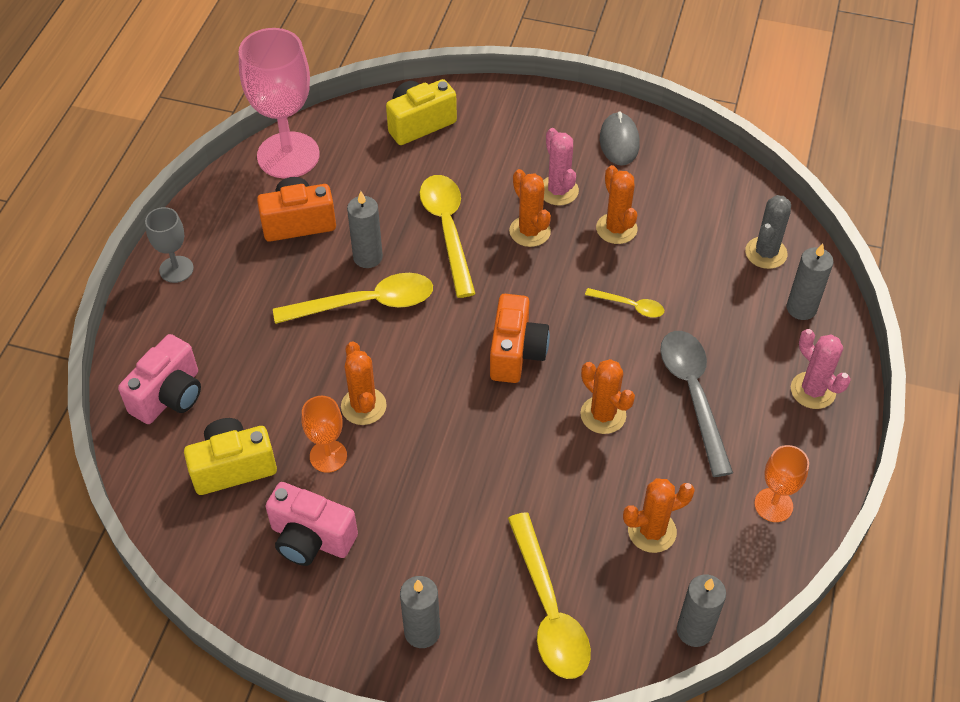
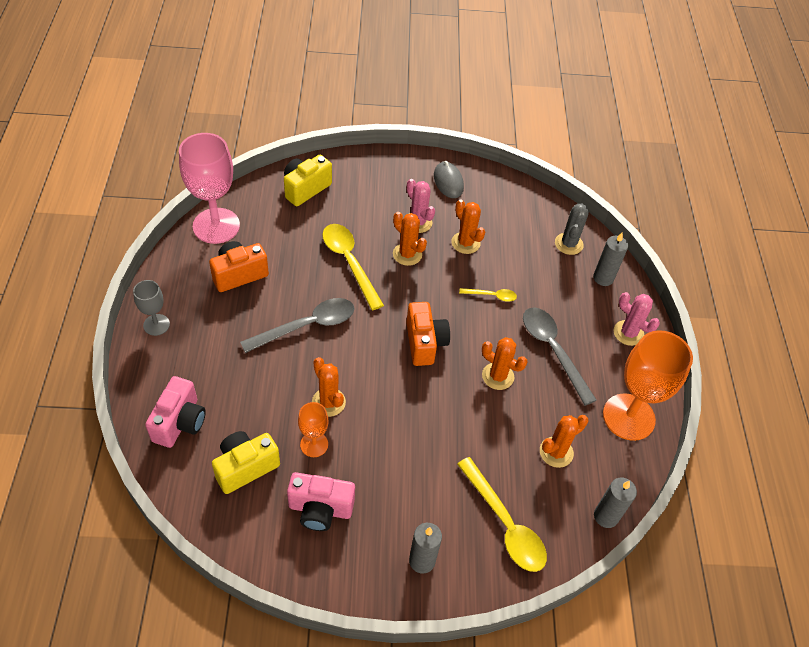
camera: 20 degrees left, 0 degrees up
yellow spoon [273,273,433,324] -> grey spoon [240,298,355,353]
grey candle [347,191,383,268] -> none
orange goblet [754,445,809,522] -> orange goblet [603,330,693,441], size x1.97

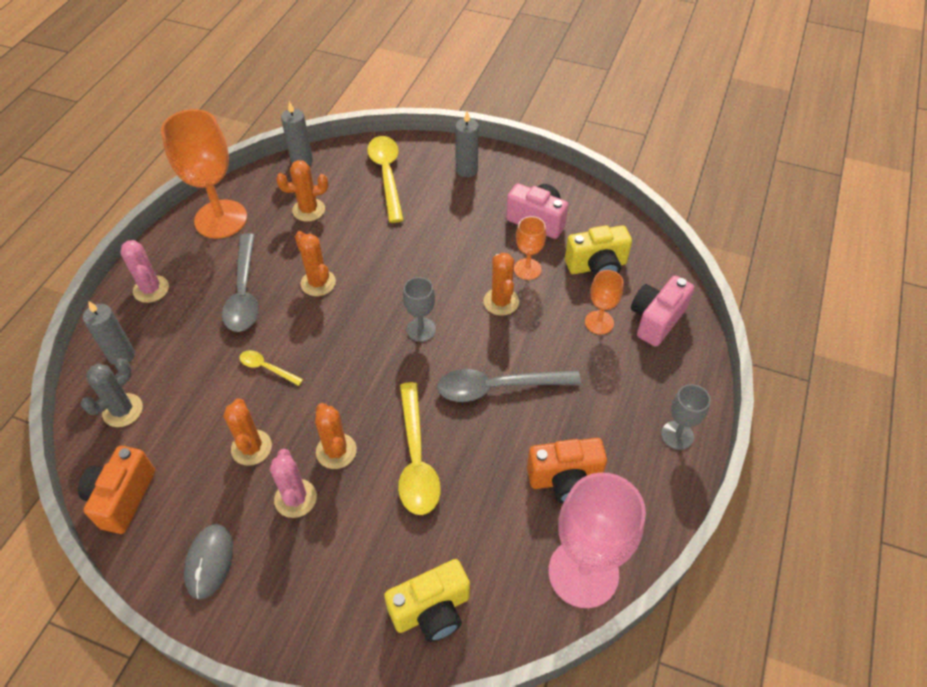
camera: 155 degrees left, 0 degrees up
orange camera [406,302,450,366] -> orange camera moved to [78,446,155,534]
none -> grey goblet [403,277,436,342]
none -> orange goblet [585,270,624,334]

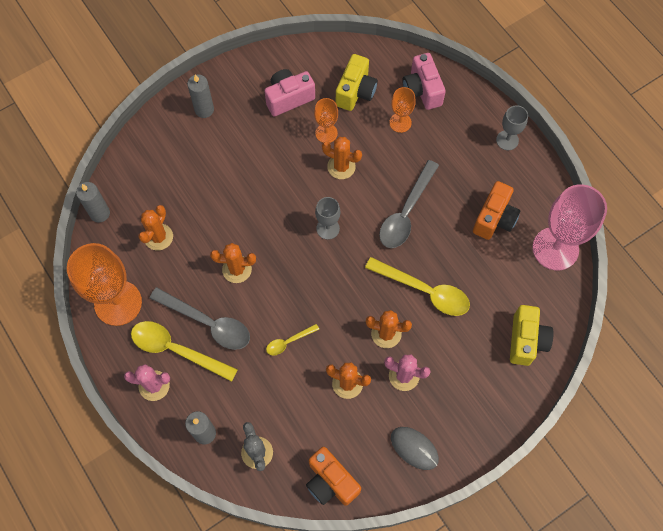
camera: 55 degrees left, 15 degrees up
yellow spoon [367,136,404,223] -> yellow spoon moved to [131,321,238,382]

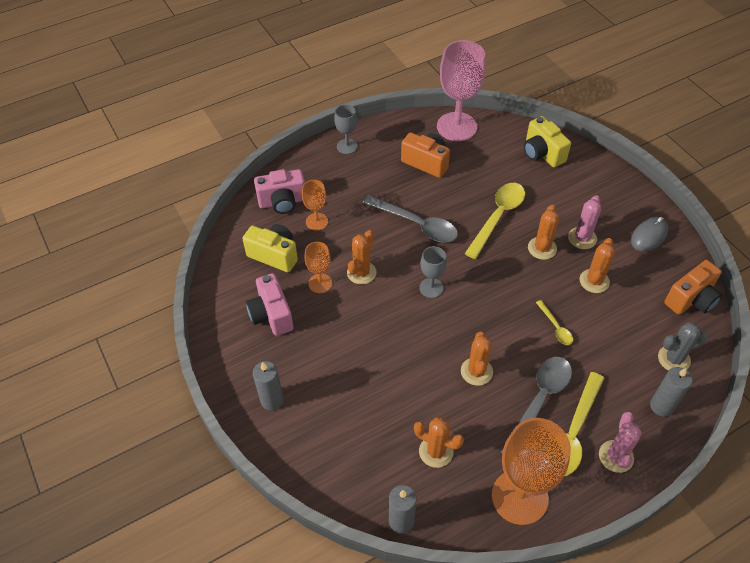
camera: 85 degrees left, 15 degrees down
yellow camera [510,305,554,366] -> yellow camera turned 135 degrees counterclockwise [524,116,571,168]

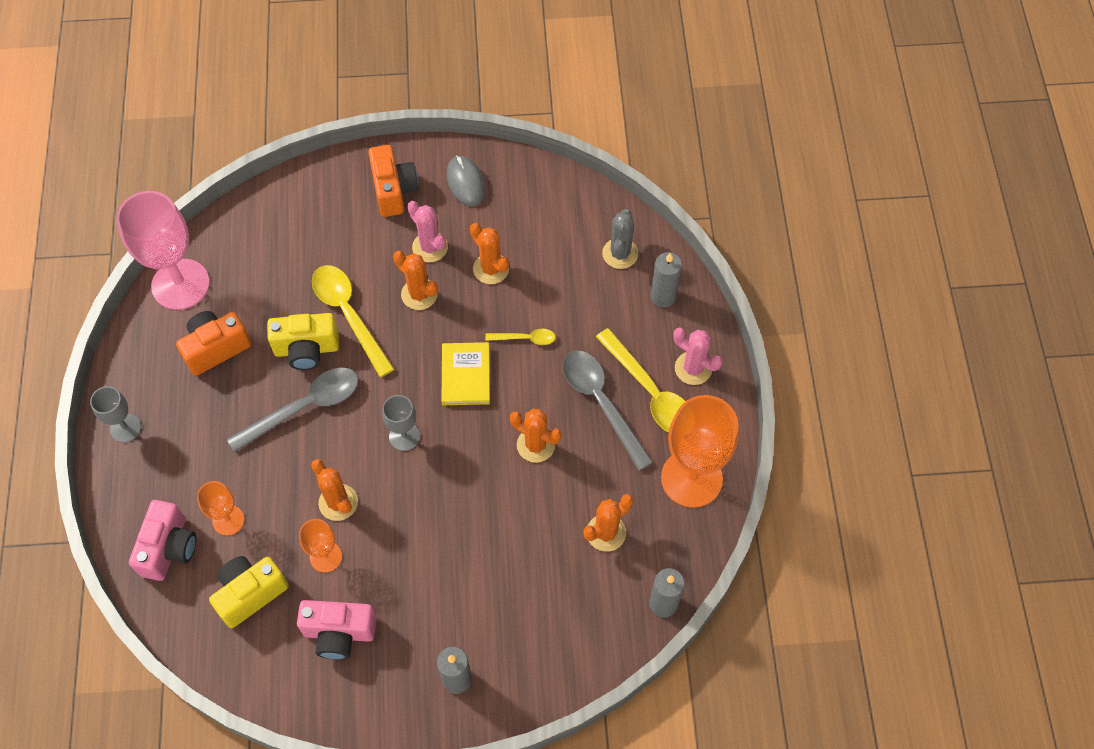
camera: 65 degrees left, 10 degrees up
yellow camera [524,116,571,168] -> yellow camera moved to [267,313,339,370]
orange camera [664,260,722,315] -> orange camera moved to [368,145,418,217]
none -> yellow book [442,342,490,405]

